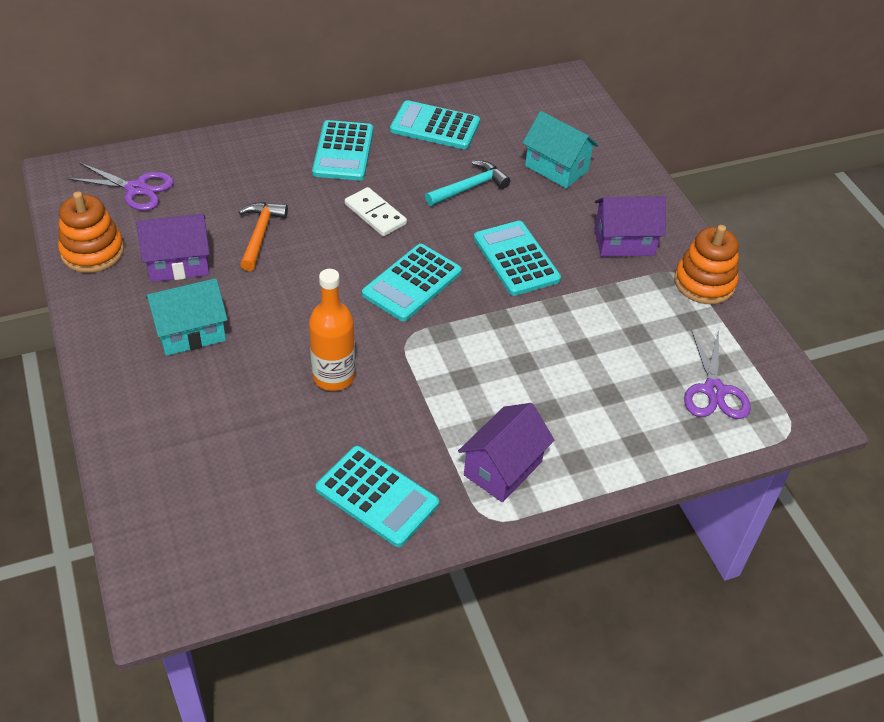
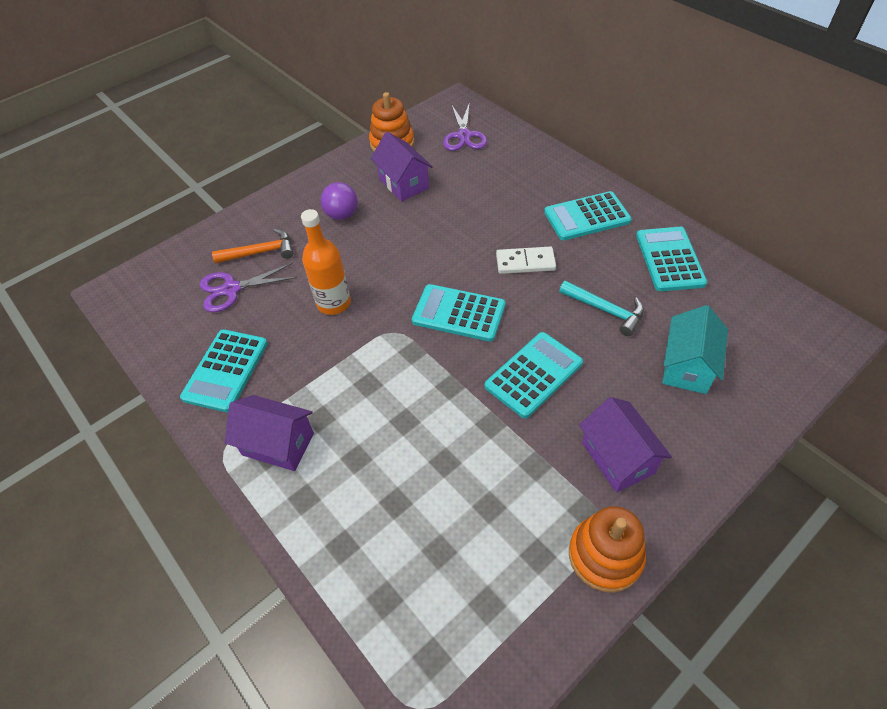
camera: 75 degrees right, 5 degrees up
turquoise house [146,278,228,356] -> purple ball [321,182,358,220]
orange hammer [239,202,288,271] -> orange hammer moved to [212,228,293,264]
white domino [345,187,407,236] -> white domino turned 60 degrees clockwise [496,246,556,274]
purple scissors [684,329,751,419] -> purple scissors moved to [200,263,297,312]

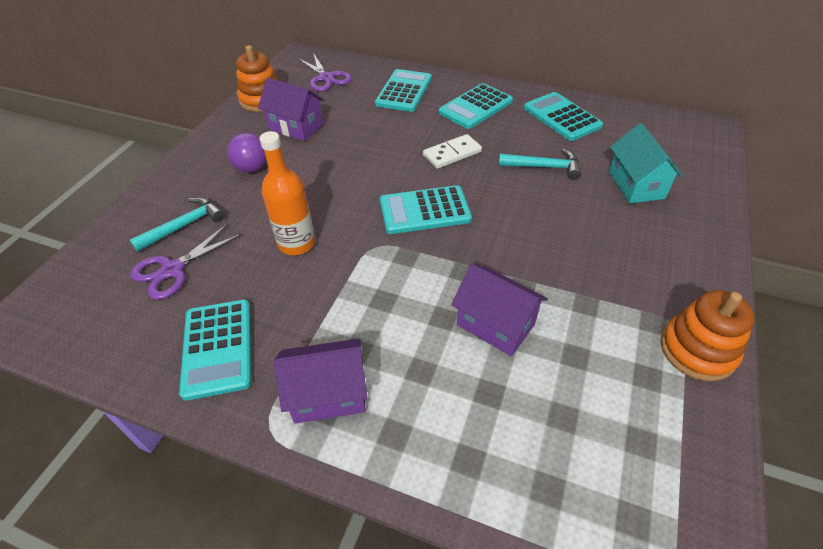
camera: 30 degrees left, 5 degrees down
orange hammer [212,228,293,264] -> turquoise hammer [130,197,224,252]
turquoise calculator [485,332,583,419] -> turquoise calculator moved to [375,69,432,112]
purple house [579,397,672,493] -> purple house moved to [451,264,548,356]

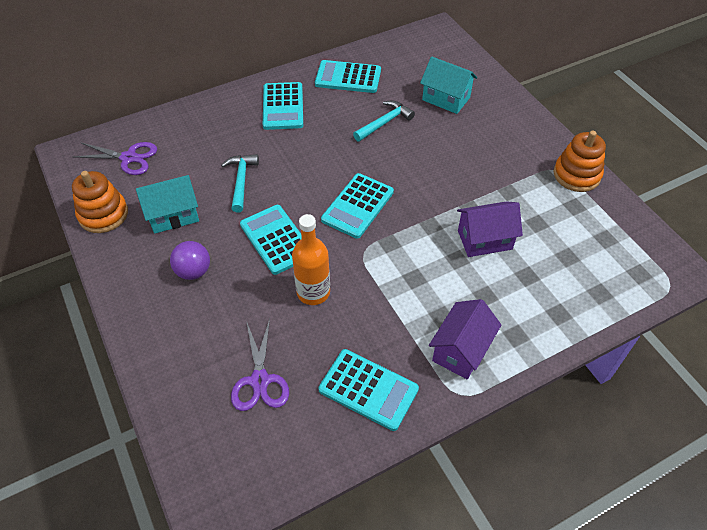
camera: 50 degrees left, 5 degrees up
turquoise hammer [130,197,224,252] -> turquoise hammer moved to [221,154,259,212]
purple house [258,78,324,141] -> turquoise house [136,175,199,234]
turquoise calculator [375,69,432,112] -> turquoise calculator moved to [240,205,302,275]
white domino [423,134,482,169] -> none

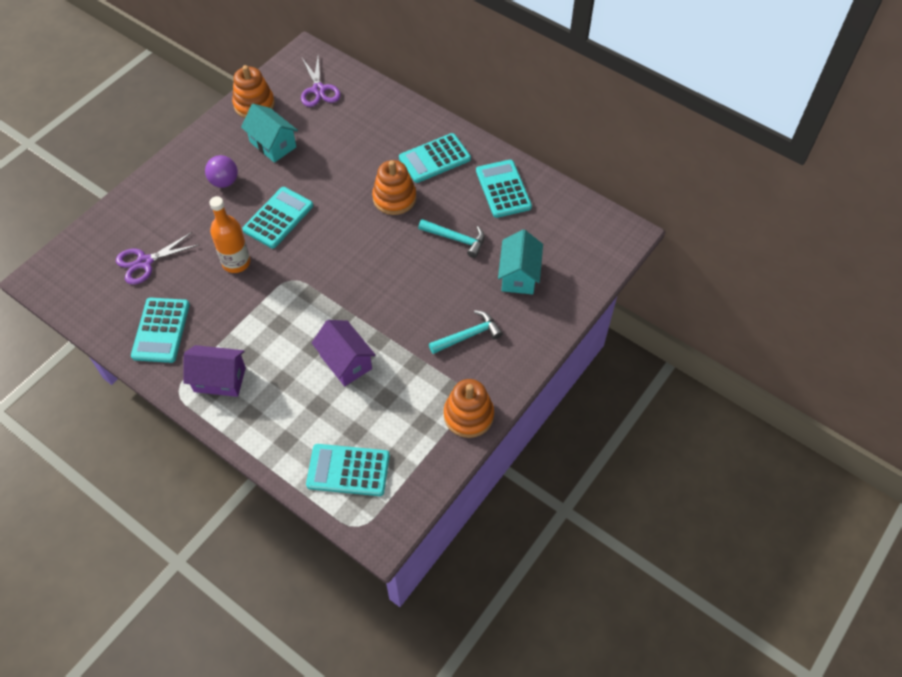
camera: 65 degrees right, 5 degrees up
turquoise hammer [221,154,259,212] -> turquoise hammer moved to [429,310,503,354]
turquoise calculator [321,173,394,239] -> turquoise calculator moved to [306,444,390,496]
none -> orange stacking toy [372,160,416,215]

